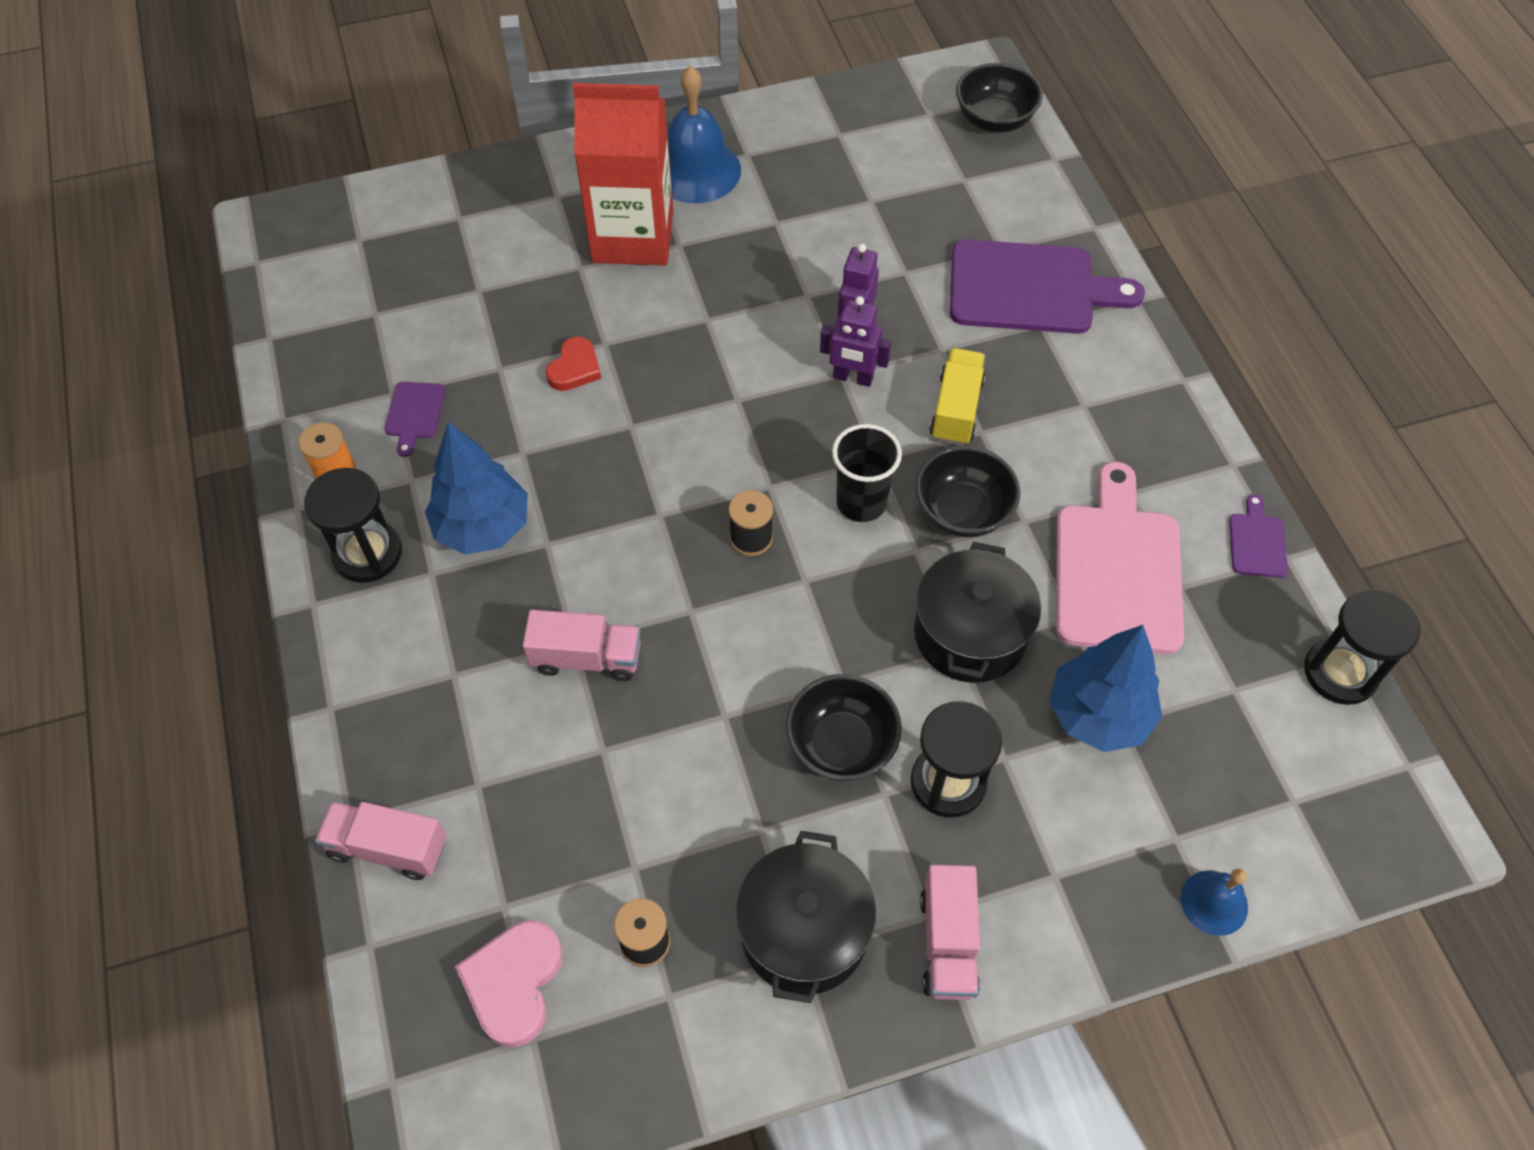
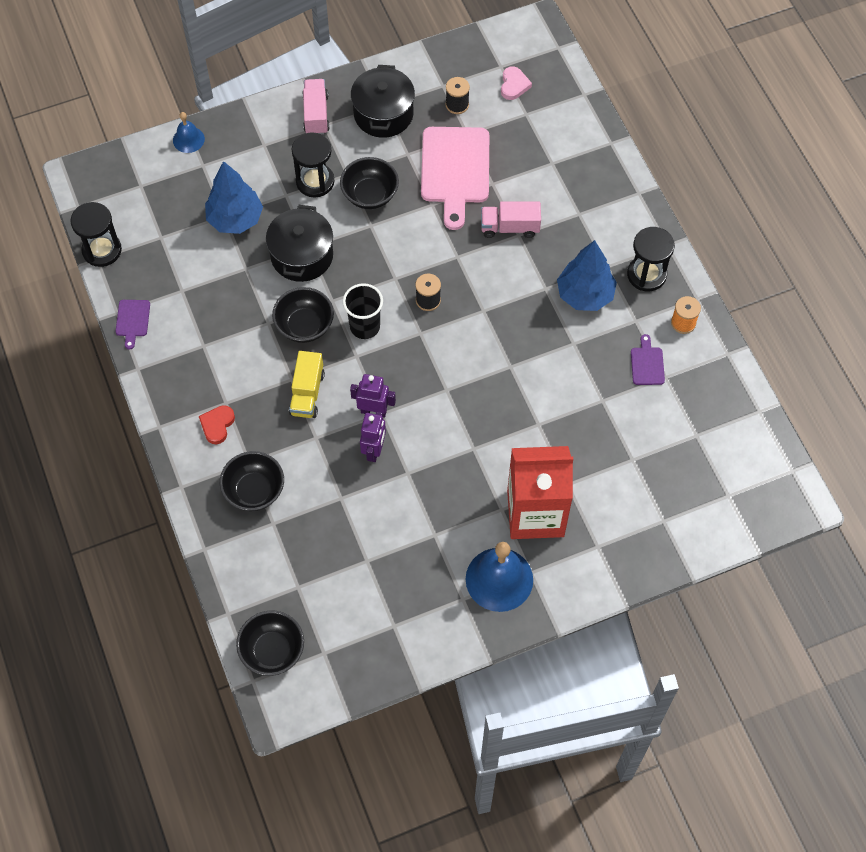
camera: 175 degrees right, 5 degrees up
pink truck [315,801,447,880] -> none
pink heart [455,921,563,1047] -> pink heart [501,66,532,100], size x0.67
red heart [546,337,602,391] -> red heart moved to [199,405,235,444]
purple cutting board [950,239,1145,334] -> black bowl [220,451,284,511]
pink cutting board [1056,462,1184,654] -> pink cutting board moved to [421,127,489,230]

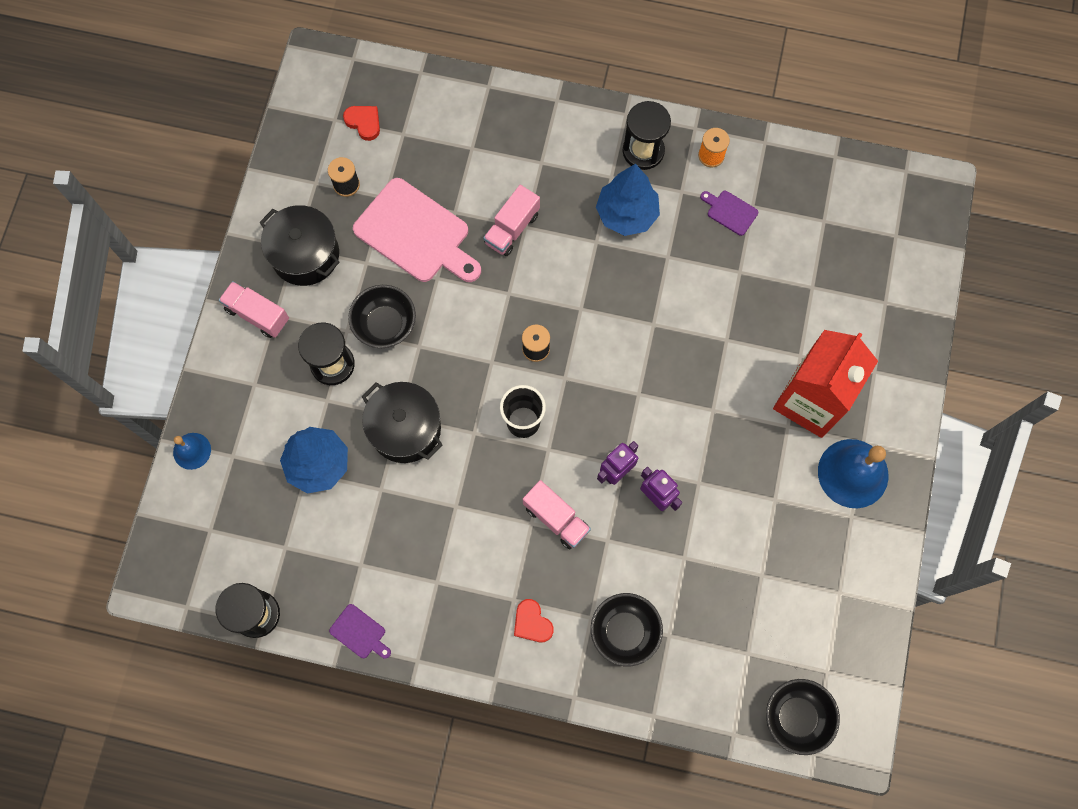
camera: 55 degrees left, 10 degrees up
black bowl [272,287,334,343] -> none
yellow truck [289,351,325,418] -> pink truck [523,480,591,549]
pink heart [501,66,532,100] -> red heart [343,106,380,141]

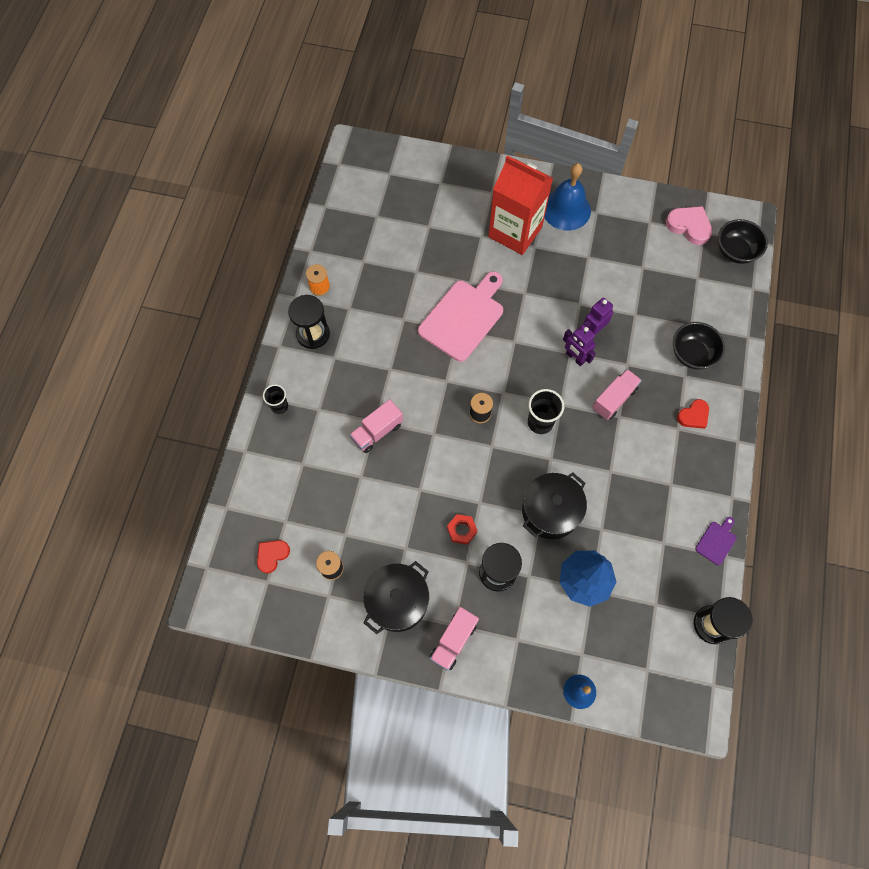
camera: 90 degrees left, 5 degrees down
black bowl [348,285,416,348] -> red nut [447,514,478,545]
pink cutting board [353,178,481,282] -> pink cutting board moved to [418,272,503,362]
pink truck [483,185,540,256] -> pink truck turned 105 degrees clockwise [349,399,403,453]
blue tree [596,164,660,236] -> none
purple cutting board [700,191,758,236] -> none
none -> black cup [263,384,288,414]
none -> pink heart [666,206,713,245]

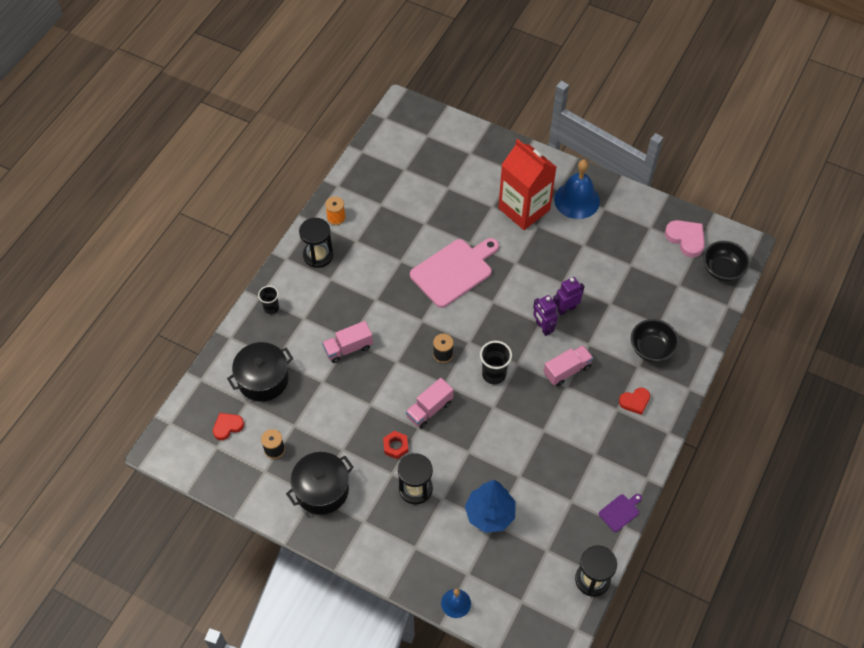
camera: 15 degrees right, 10 degrees down
pink truck [430,607,479,671] -> pink truck moved to [406,378,454,429]
black pot [522,473,587,539] -> black pot moved to [227,342,293,402]

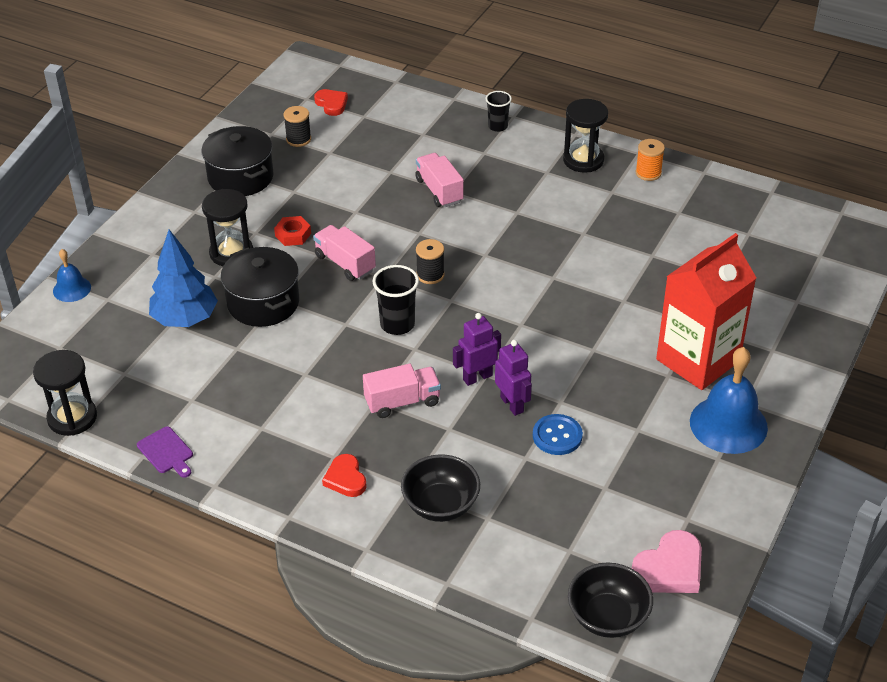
camera: 90 degrees right, 15 degrees down
black pot [227,342,293,402] -> black pot moved to [221,247,299,327]
pink cutting board [410,238,499,308] -> none
pink truck [543,345,593,386] -> pink truck turned 75 degrees counterclockwise [363,364,441,418]
none -> blue button [533,414,583,455]

